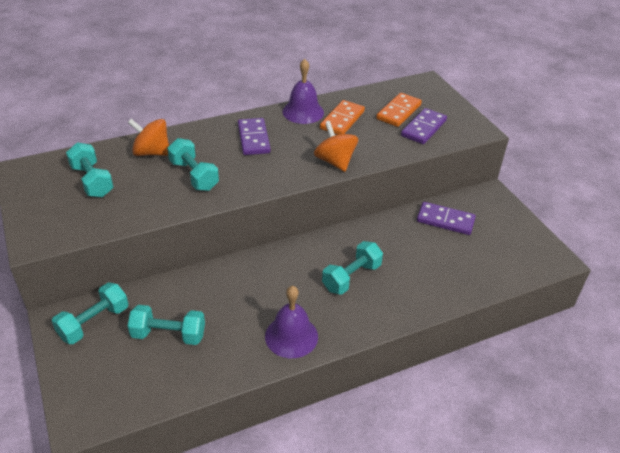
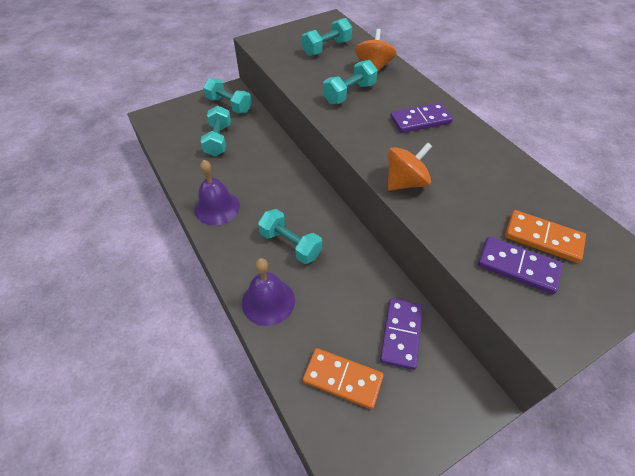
camera: 85 degrees right, 10 degrees up
purple bell [283,59,324,124] -> purple bell moved to [242,258,295,326]
orange domino [320,100,365,135] -> orange domino moved to [303,348,384,409]

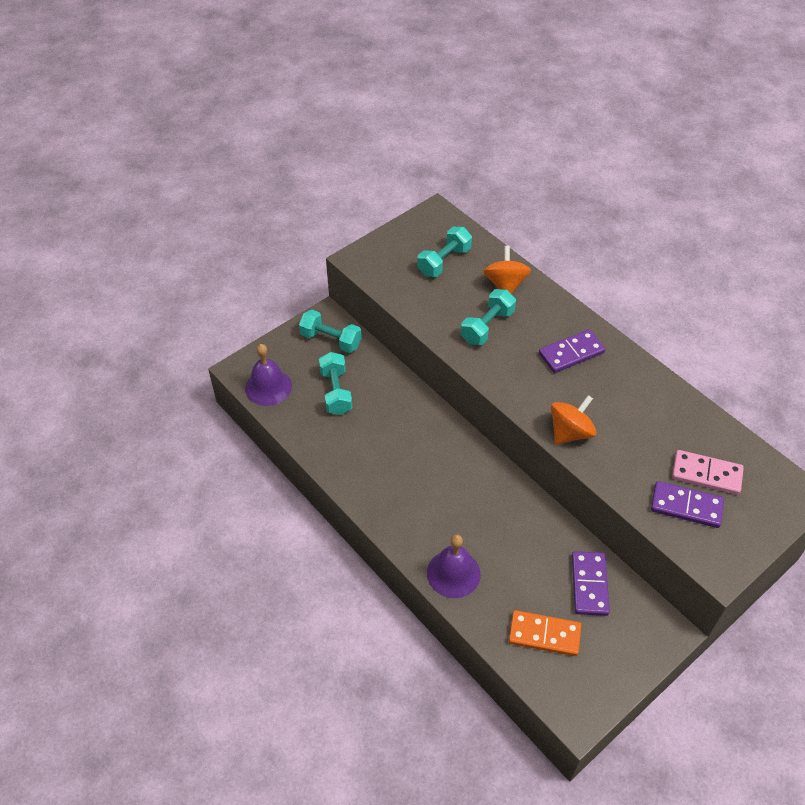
camera: 10 degrees left, 0 degrees up
purple bell [195,160,240,225] -> purple bell moved to [245,344,292,406]
turquoise dumbbell [258,209,322,264] -> none
orange domino [505,210,586,263] -> pink domino [672,450,744,495]

